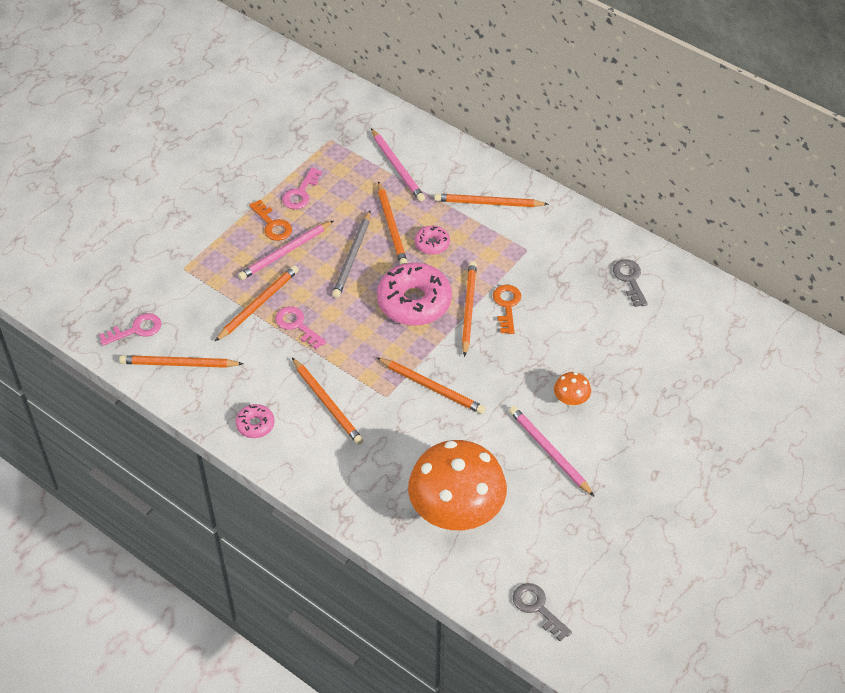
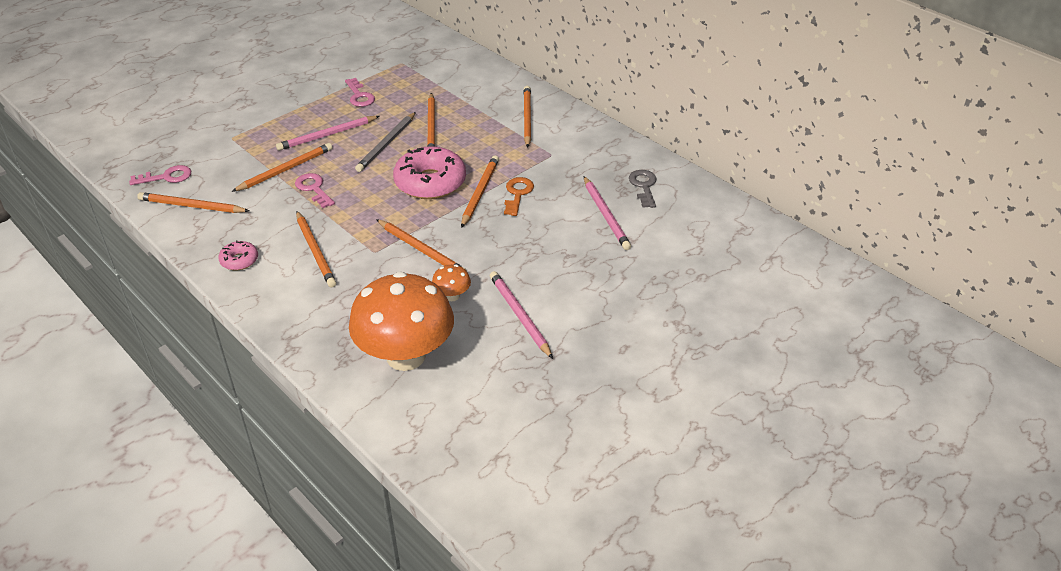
camera: 10 degrees right, 10 degrees down
orange key [249,200,292,241] -> none
pink key [282,167,322,209] -> pink key turned 60 degrees counterclockwise [345,78,375,107]
pink pencil [371,128,425,202] -> pink pencil moved to [584,176,631,250]
pink donut [415,226,450,255] -> none
orange pencil [435,194,549,207] -> orange pencil turned 75 degrees clockwise [523,86,531,148]
grey key [513,583,572,641] -> none
orange mushroom [554,372,591,406] -> orange mushroom moved to [432,265,471,301]

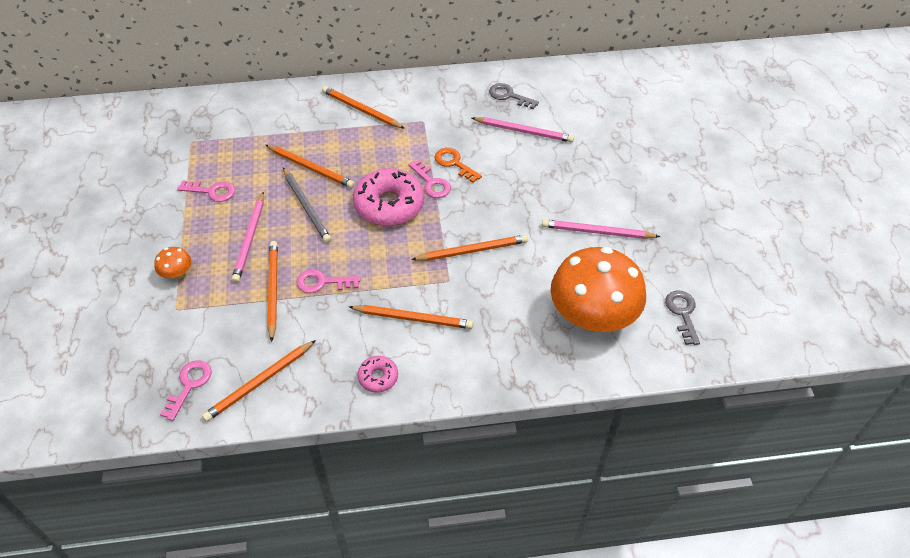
camera: 55 degrees left, 10 degrees up
orange mushroom [432,265,471,301] -> orange mushroom moved to [154,247,191,280]
orange pencil [461,155,499,228] -> pink key [409,160,451,198]
none -> grey key [665,291,700,345]

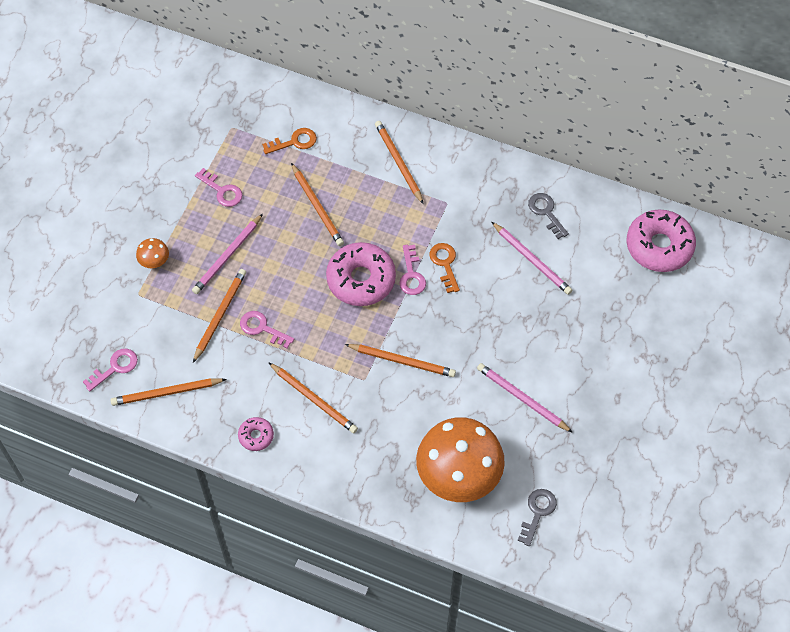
camera: 30 degrees right, 10 degrees up
grey pencil [283,167,331,243] -> none
none -> orange key [262,128,317,154]
none -> pink donut [627,209,696,272]

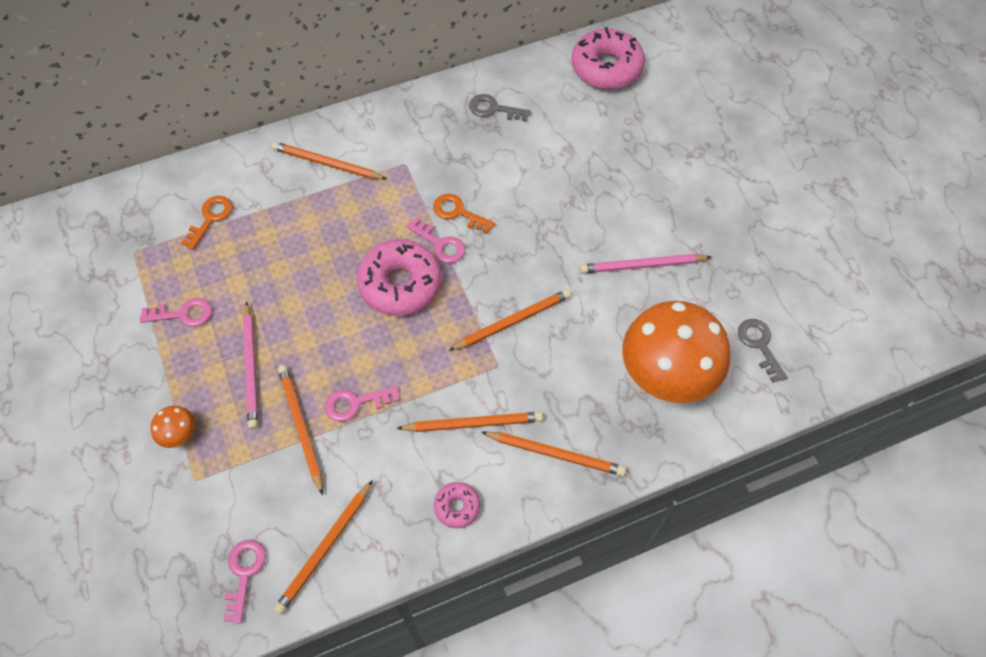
camera: 45 degrees left, 0 degrees up
orange pencil [291,163,344,246] -> orange pencil moved to [481,432,626,476]
pink pencil [492,222,572,295] -> none

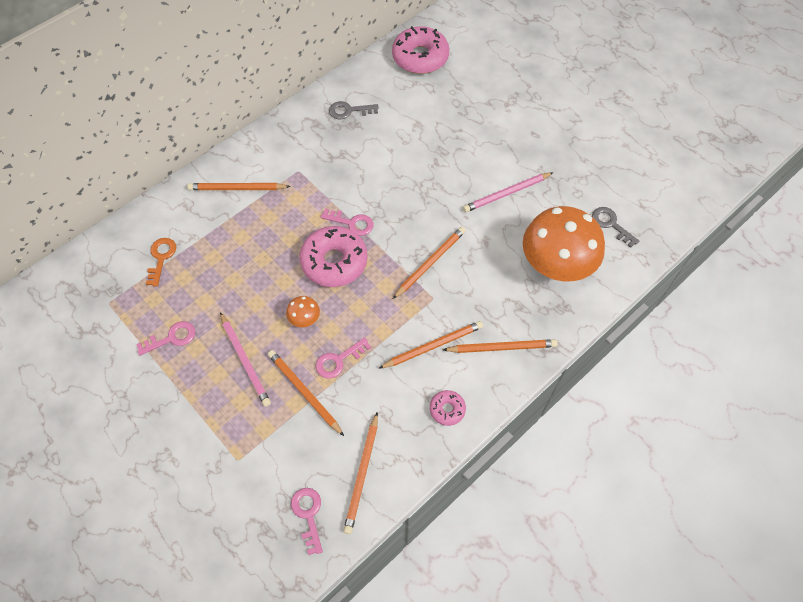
camera: 20 degrees left, 0 degrees up
orange mushroom [150,406,196,448] -> orange mushroom moved to [286,296,320,327]
orange key [433,194,495,234] -> none

